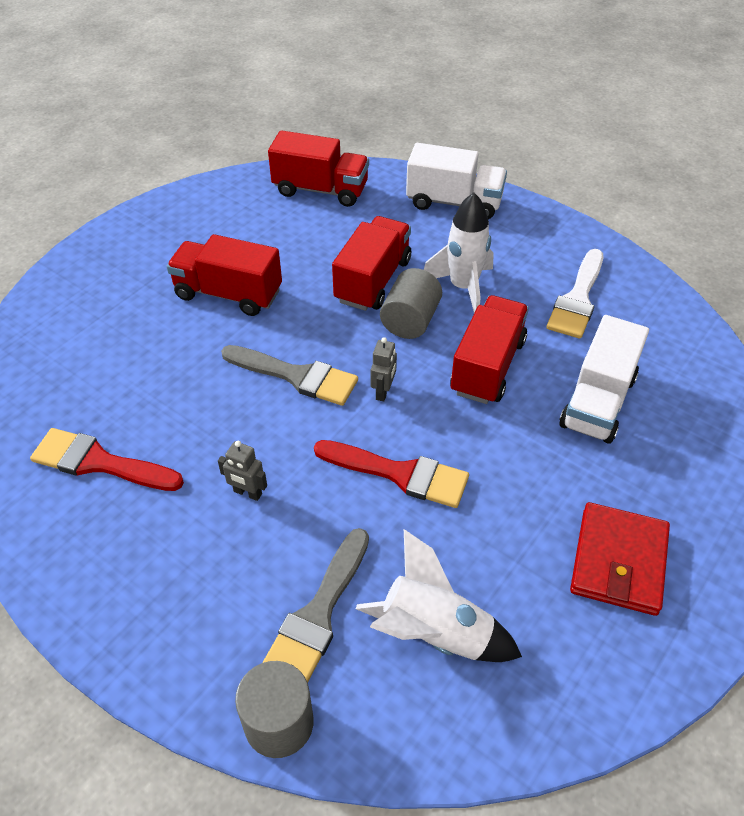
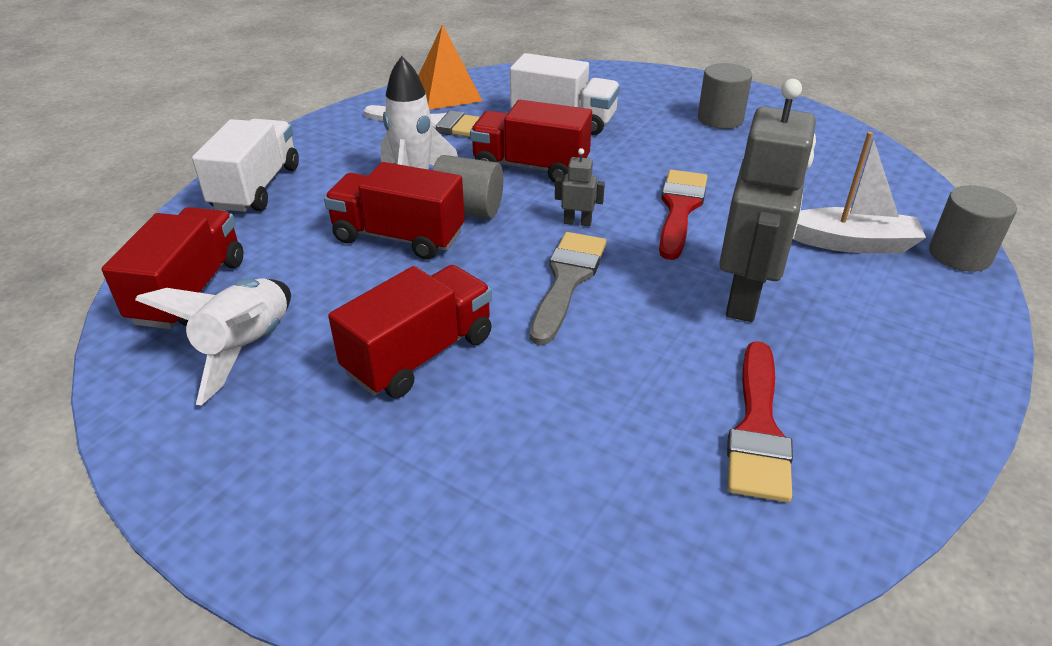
camera: 95 degrees left, 10 degrees down
red truck [167,234,282,316] -> red truck turned 150 degrees counterclockwise [328,265,492,398]
grey robot [218,441,267,501] -> grey robot [719,79,816,322], size x2.45
grey brush [262,528,369,683] -> white boat [794,132,926,254]
white rocket [356,529,522,662] -> white rocket moved to [135,278,291,406]
red wallet [570,502,670,616] -> grey cylinder [698,63,752,129]
none -> orange pyramid [418,24,482,110]

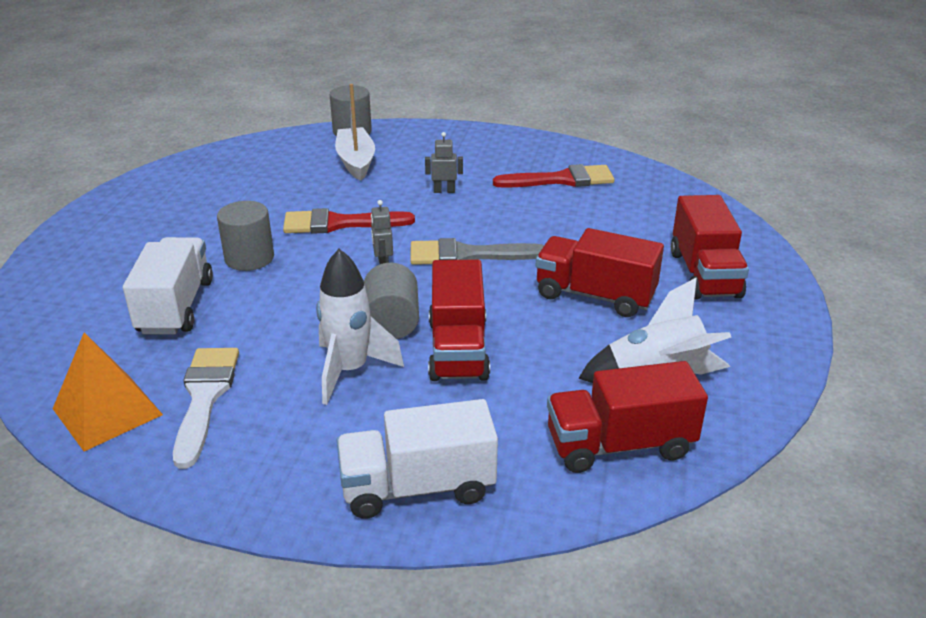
camera: 110 degrees left, 5 degrees down
red truck [470,100,592,183] -> red truck moved to [671,195,749,300]
grey cylinder [698,63,752,129] -> grey cylinder moved to [217,201,274,271]
grey robot [719,79,816,322] -> grey robot [425,132,463,193], size x0.41

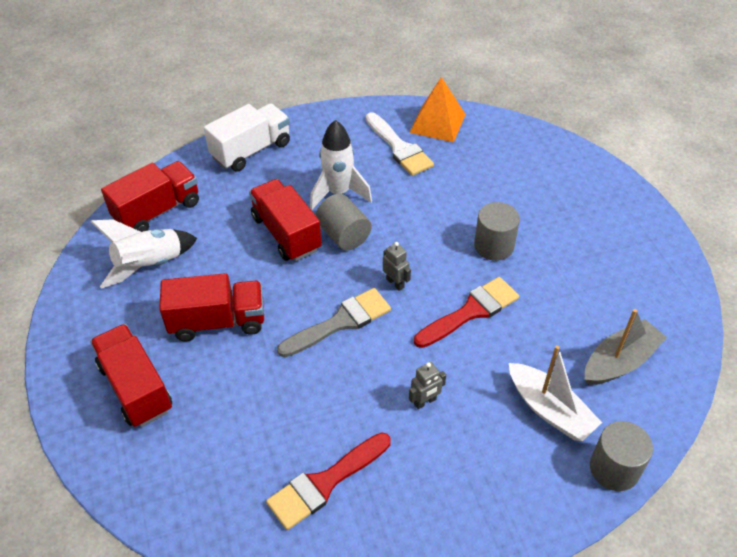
camera: 150 degrees right, 15 degrees up
white truck [123,237,213,335] -> none
none -> grey boat [585,309,667,385]

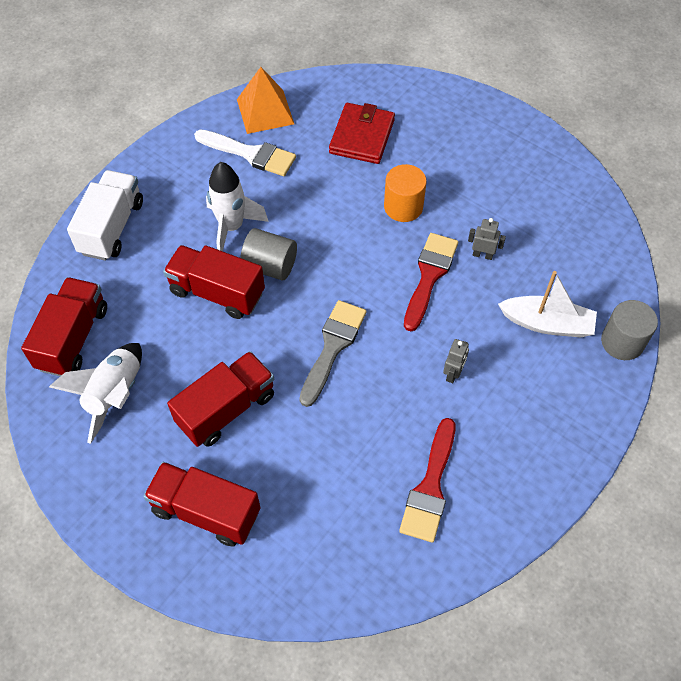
camera: 35 degrees left, 10 degrees up
grey robot [383,242,411,291] -> grey robot moved to [468,218,506,260]
grey cylinder [474,202,520,261] -> orange cylinder [384,164,427,222]
grey boat [585,309,667,385] -> none
none -> red wallet [329,103,395,164]

